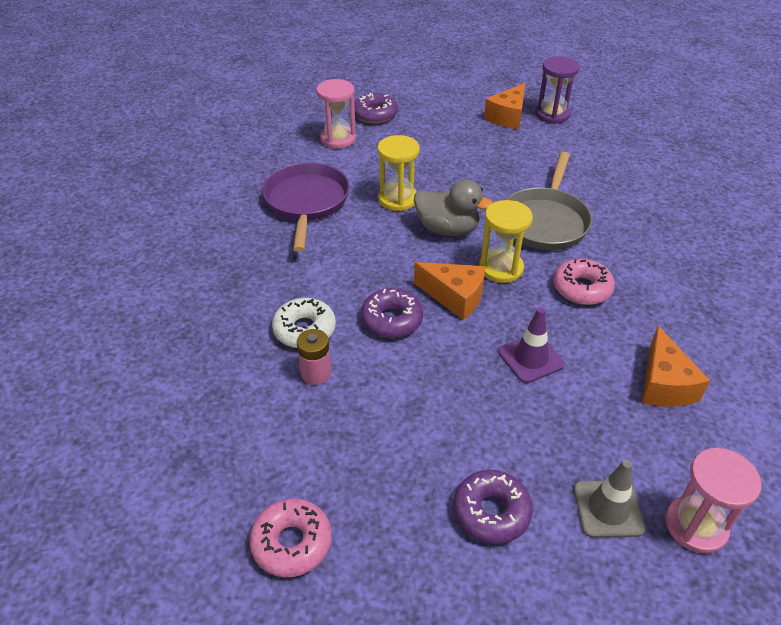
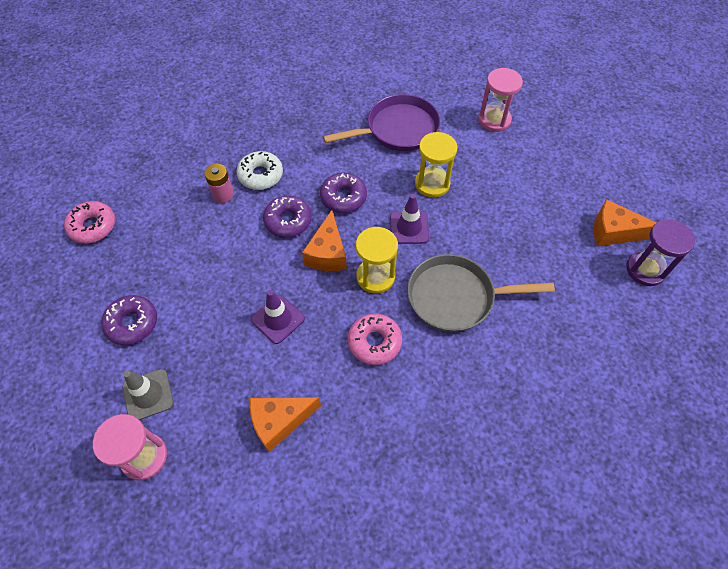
camera: 70 degrees right, 15 degrees up
purple donut [354,93,398,124] -> purple donut moved to [320,173,367,213]
grey duck [414,179,493,236] -> purple traffic cone [390,194,429,244]

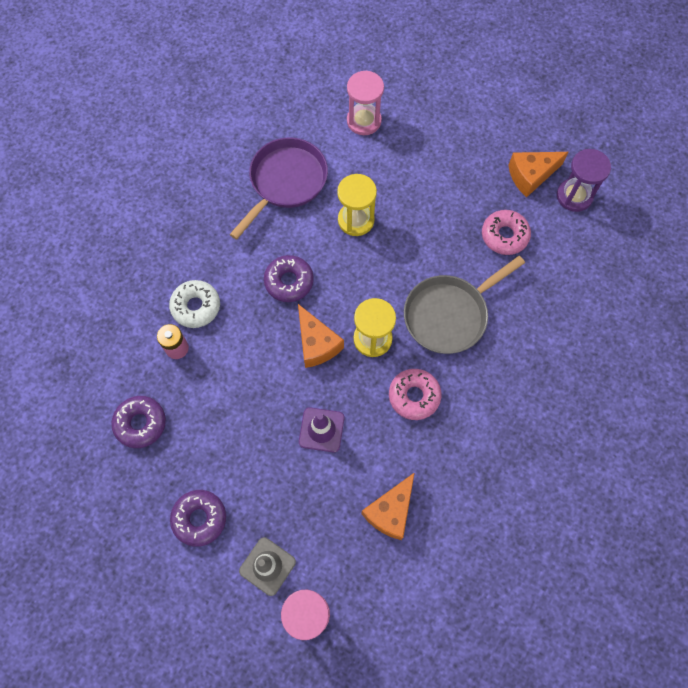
camera: 35 degrees left, 10 degrees up
pink donut [64,201,115,244] -> pink donut moved to [482,210,531,255]
purple donut [263,196,312,238] -> purple donut moved to [111,396,166,448]
purple traffic cone [390,194,429,244] -> none

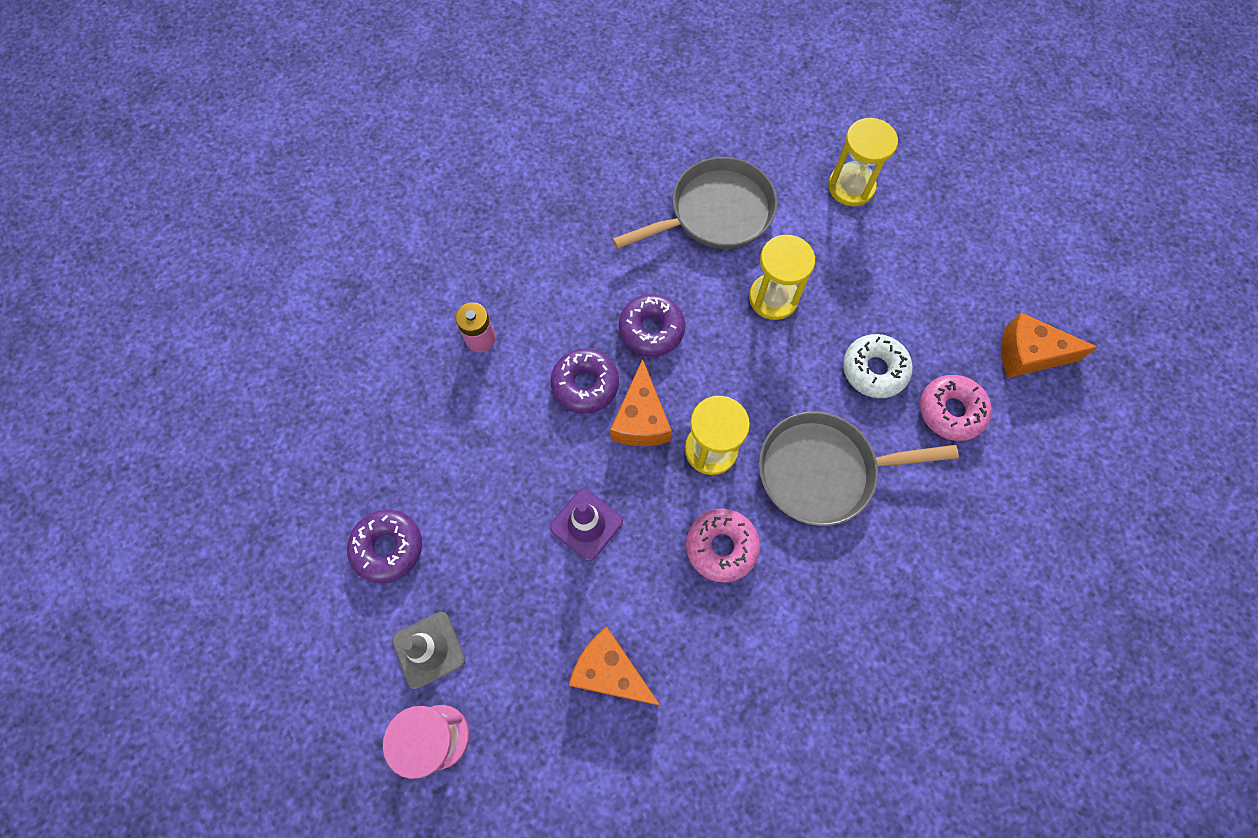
camera: 30 degrees right, 0 degrees up
purple donut [111,396,166,448] -> purple donut moved to [550,348,619,414]
white donut [169,280,220,328] -> white donut moved to [843,334,913,398]
purple pan [229,138,328,240] -> grey pan [612,157,777,249]
pink hourglass [347,71,384,135] -> yellow hourglass [828,118,898,206]
orange cheese [361,472,415,540] -> orange cheese turned 60 degrees clockwise [569,627,660,706]
purple hourglass [557,149,611,212] -> none

